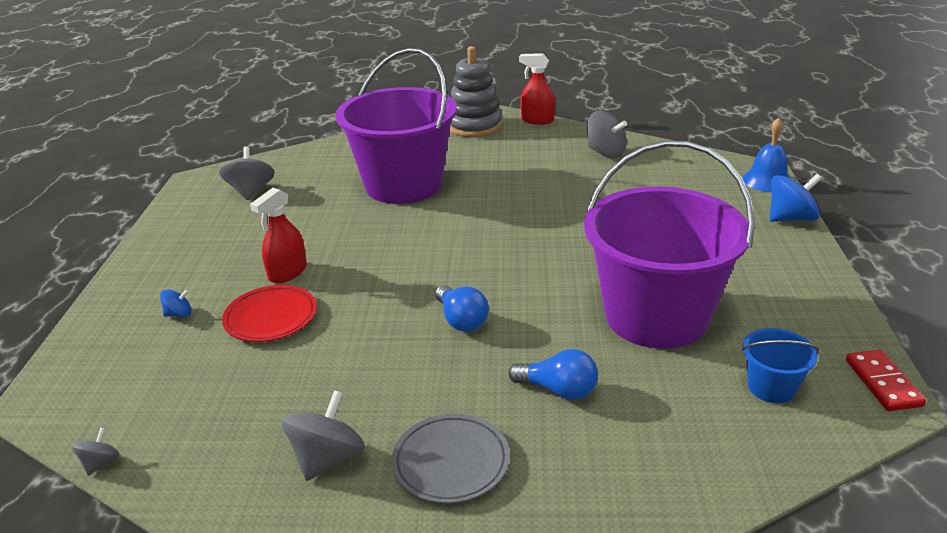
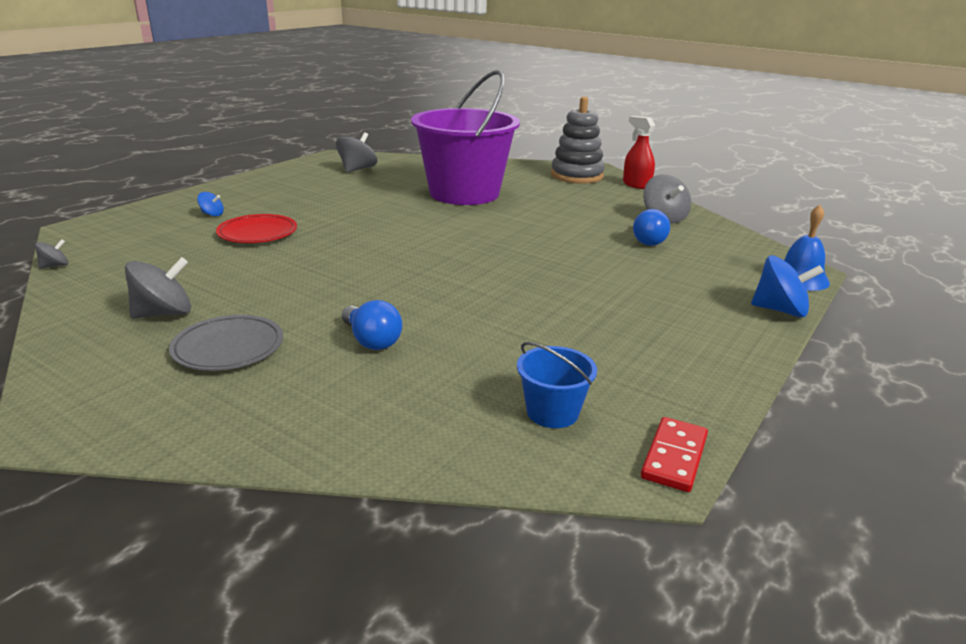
camera: 30 degrees right, 5 degrees down
red spray bottle [250,188,307,283] -> none
blue light bulb [435,285,489,331] -> blue light bulb moved to [633,209,670,246]
purple bucket [584,140,755,349] -> none

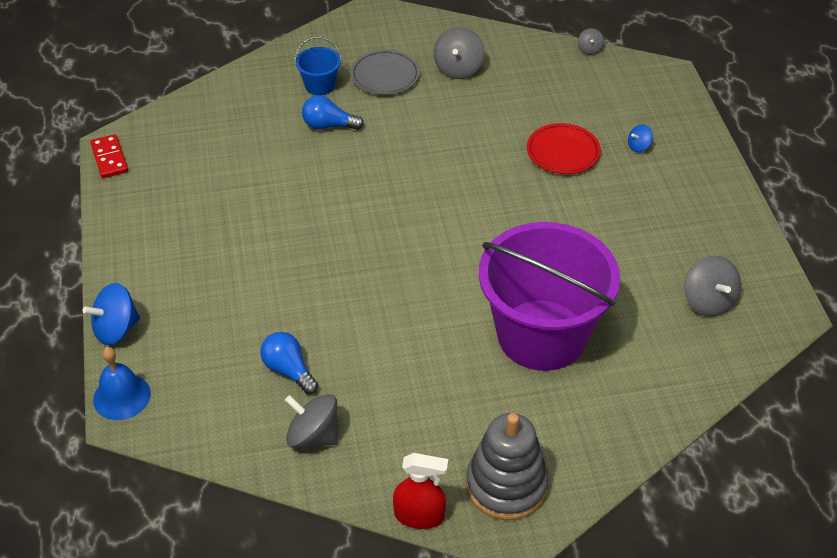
camera: 135 degrees right, 20 degrees up
blue bucket [517,342,597,428] -> blue bucket moved to [295,37,342,95]

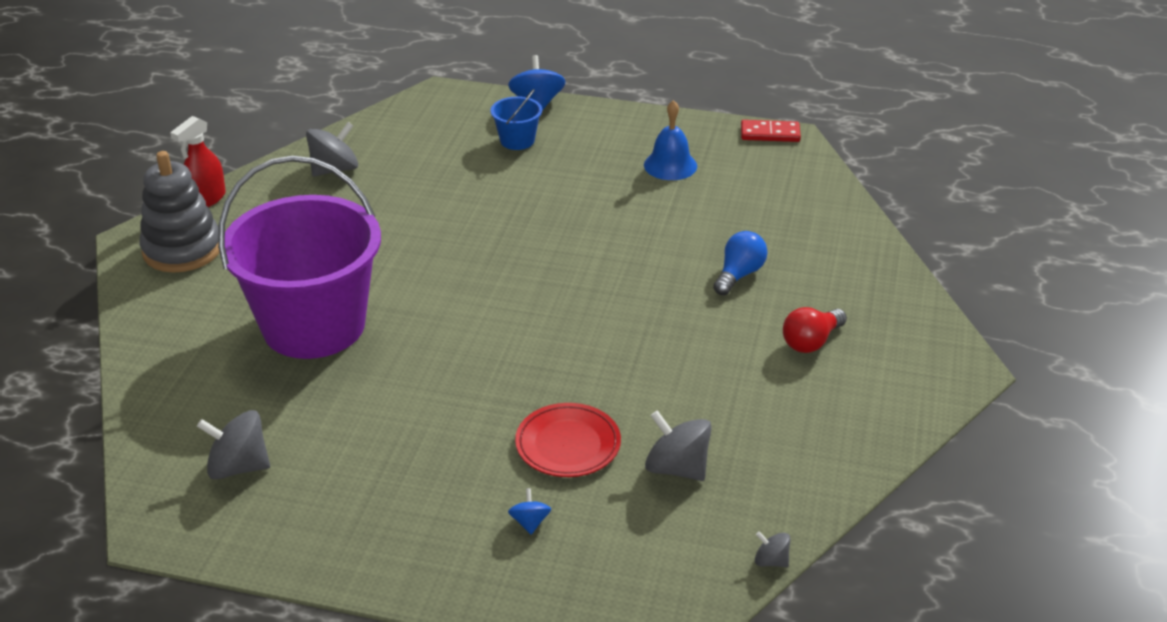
camera: 115 degrees right, 10 degrees down
blue bell [93,347,151,420] -> blue bell moved to [644,100,697,180]
blue light bulb [260,332,318,394] -> none
blue bucket [295,37,342,95] -> blue bucket moved to [490,89,542,150]
grey plate [350,50,420,95] -> red light bulb [783,307,847,353]
grey spinning top [434,27,485,79] -> grey spinning top moved to [645,410,712,481]

